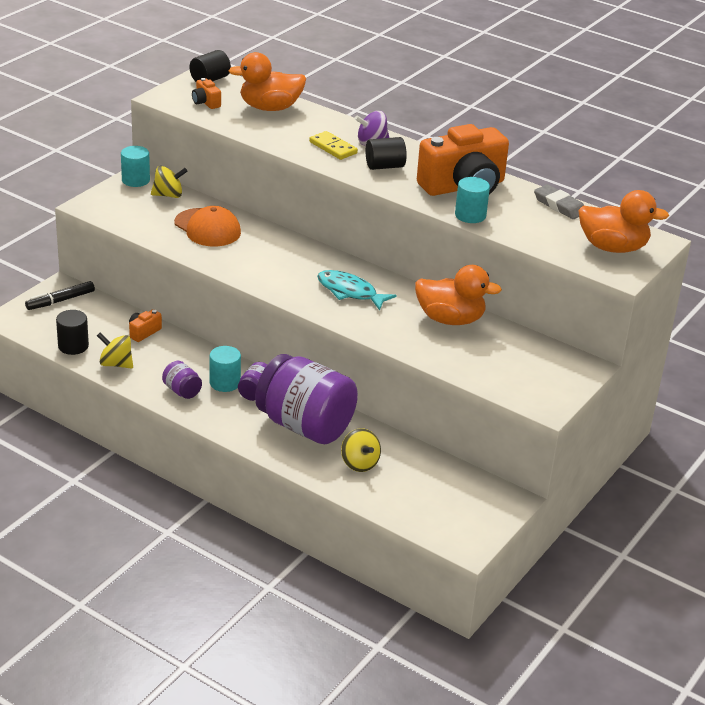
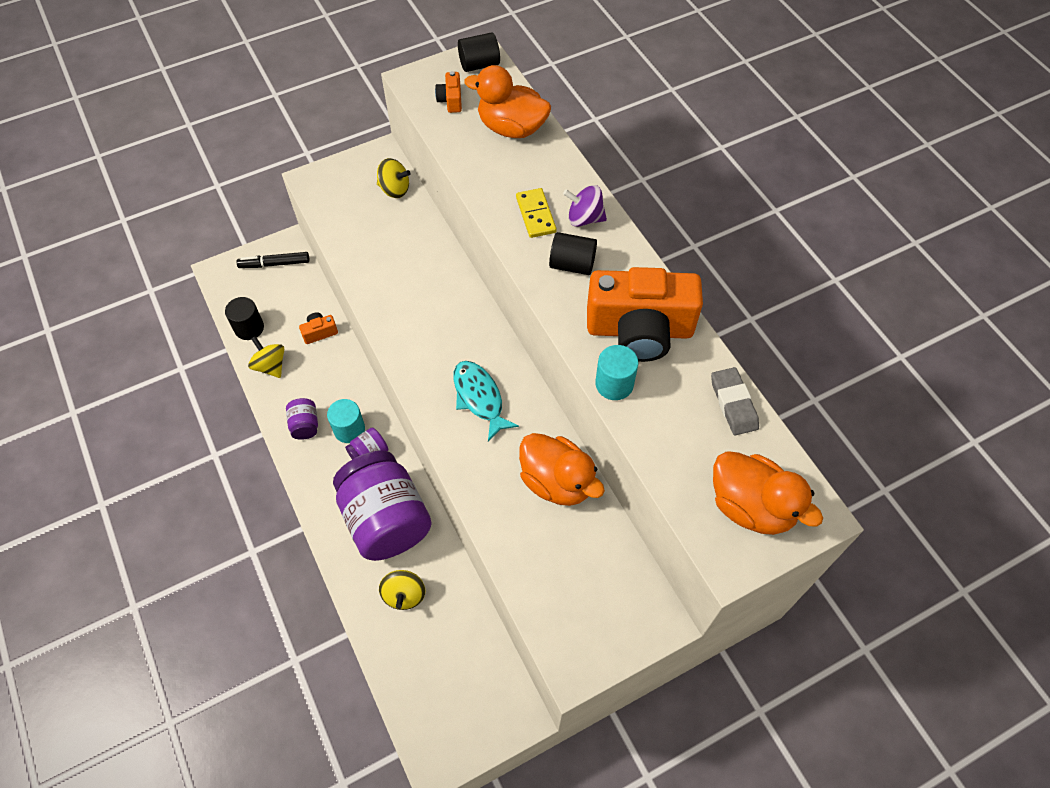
camera: 30 degrees right, 25 degrees up
turquoise cylinder [121,146,150,187] -> none
orange cap [174,206,241,246] -> none

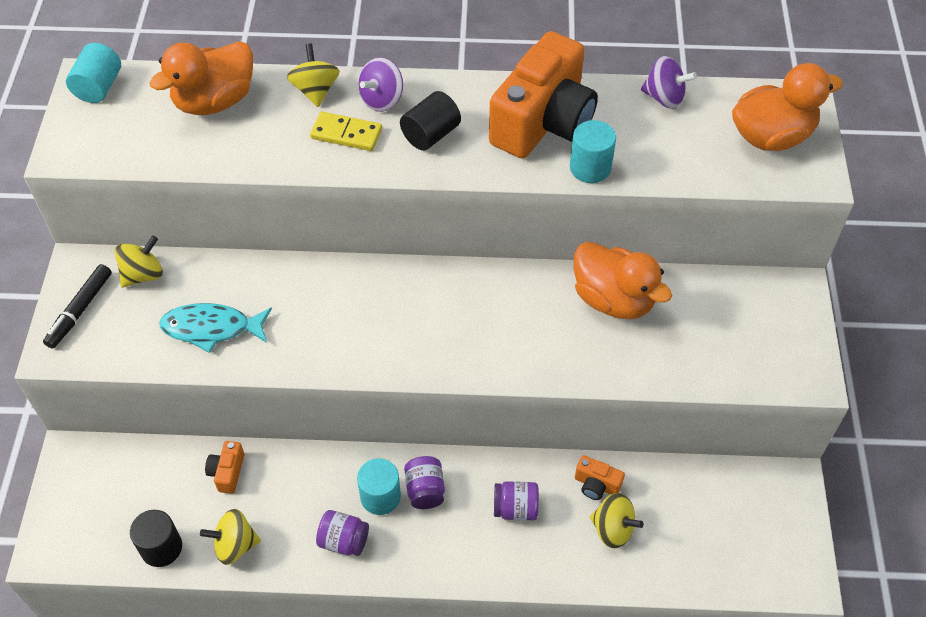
camera: 60 degrees left, 5 degrees down
black marker [237,252,310,268] -> black marker moved to [43,264,112,349]
purple jar [333,451,432,561] -> purple jar [494,481,539,520], size x0.41
orange camera [435,71,462,113] -> orange camera moved to [575,455,625,500]
turquoise fish [453,361,519,441] -> turquoise fish moved to [159,303,272,353]
black cylinder [458,32,500,72] -> turquoise cylinder [66,43,121,103]
orange duck [519,433,605,506] -> orange duck turned 60 degrees clockwise [574,242,672,319]
grey eraser [711,367,759,435] -> purple spinning top [641,56,697,109]
none -> yellow spinning top [287,43,339,107]

